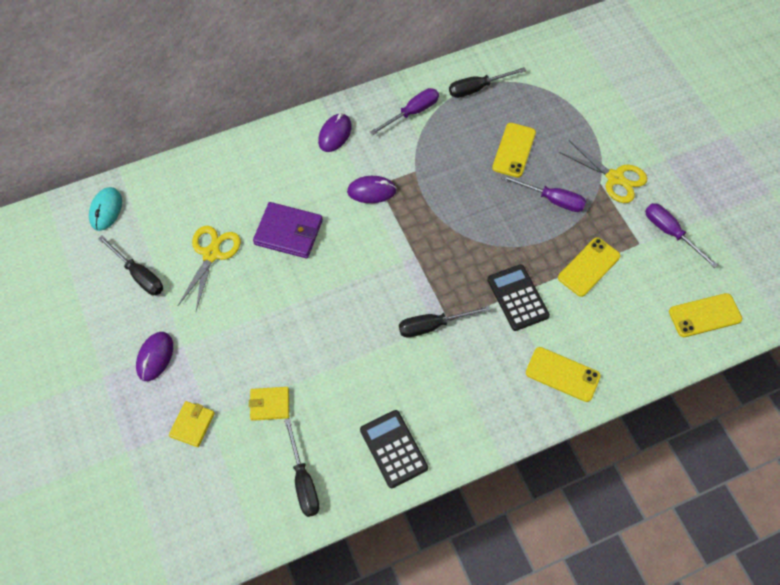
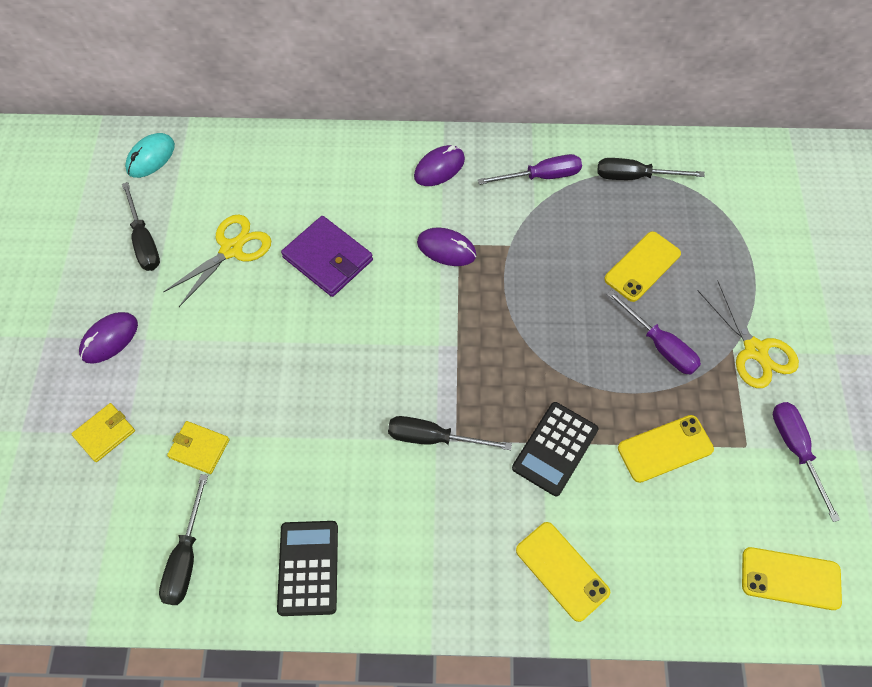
camera: 25 degrees right, 0 degrees up
black calculator [487,264,550,331] -> black calculator turned 150 degrees counterclockwise [512,402,598,496]

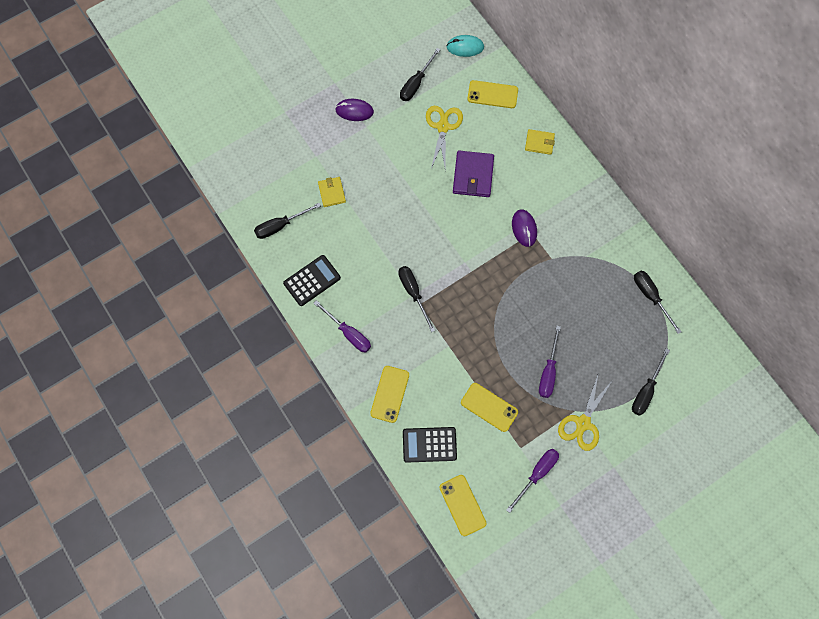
camera: 55 degrees right, 10 degrees up
yellow wallet [72,403,135,462] -> yellow wallet moved to [525,129,555,155]
yellow scissors [163,215,271,307] -> yellow scissors turned 90 degrees counterclockwise [426,106,463,170]
purple mouse [414,145,465,186] -> none
purple screwdriver [478,154,582,185] -> purple screwdriver moved to [314,300,371,352]
black calculator [512,402,598,496] -> black calculator moved to [403,427,457,463]
yellow phone [604,231,681,302] -> yellow phone moved to [467,80,518,108]
none -> black screwdriver [632,348,670,416]

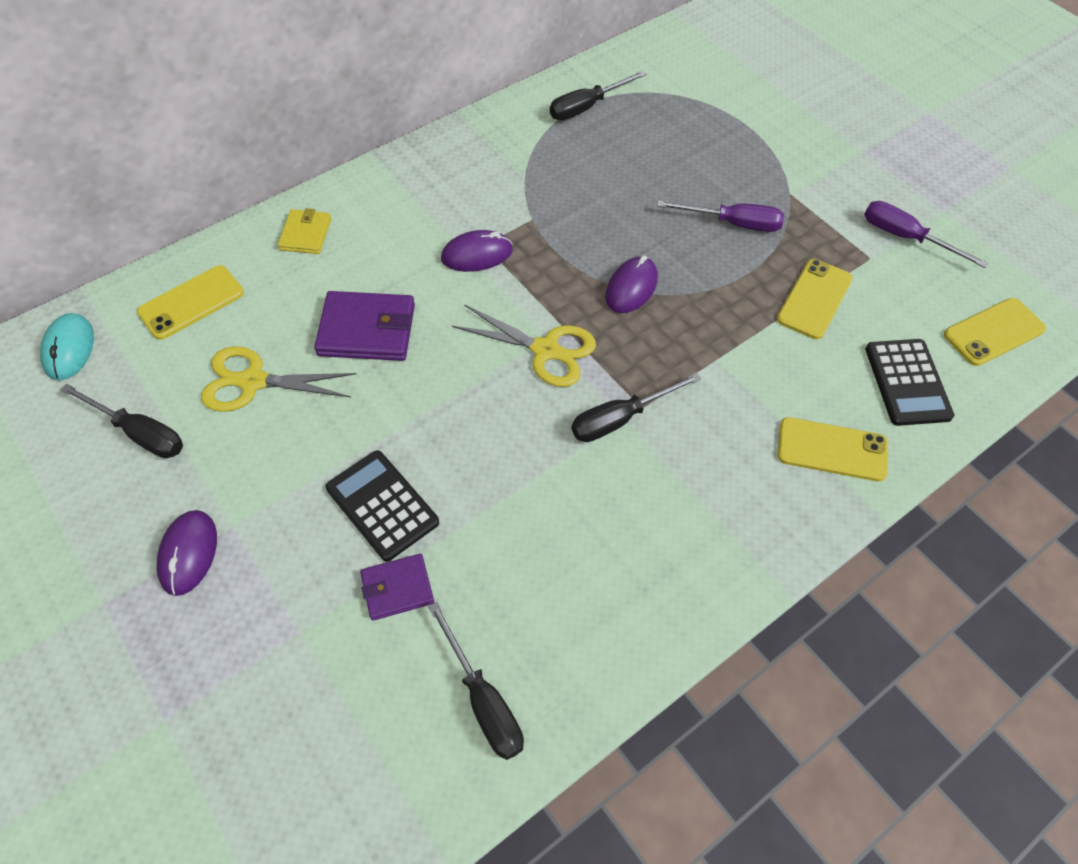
camera: 95 degrees left, 15 degrees down
black calculator [283,255,341,306] -> black calculator moved to [326,450,439,562]
purple screwdriver [314,300,371,352] -> none
yellow wallet [318,177,346,207] -> purple wallet [360,554,434,621]
yellow phone [467,80,518,108] -> yellow phone turned 45 degrees clockwise [137,265,244,340]
yellow scissors [558,375,612,451] -> yellow scissors moved to [451,304,596,387]
black screwdriver [632,348,670,416] -> none
none -> purple mouse [605,255,658,313]

